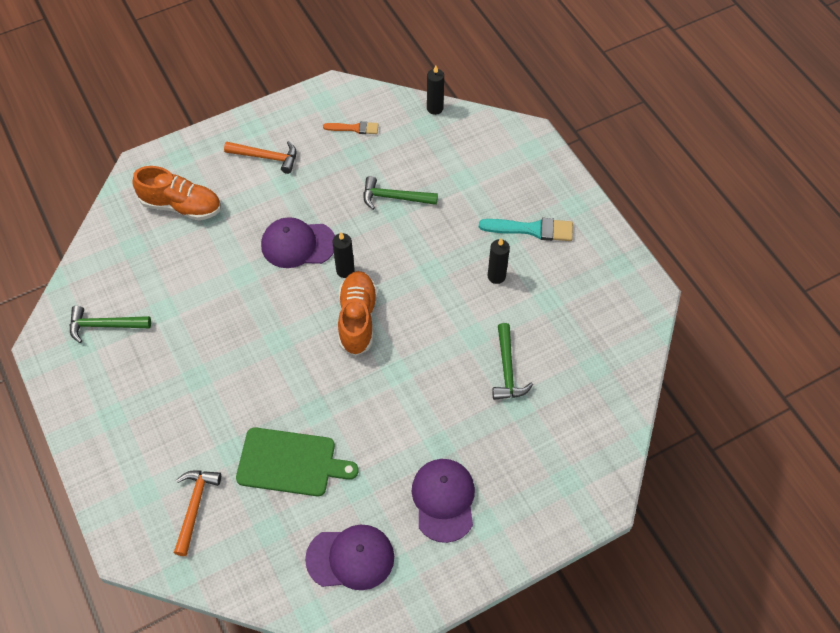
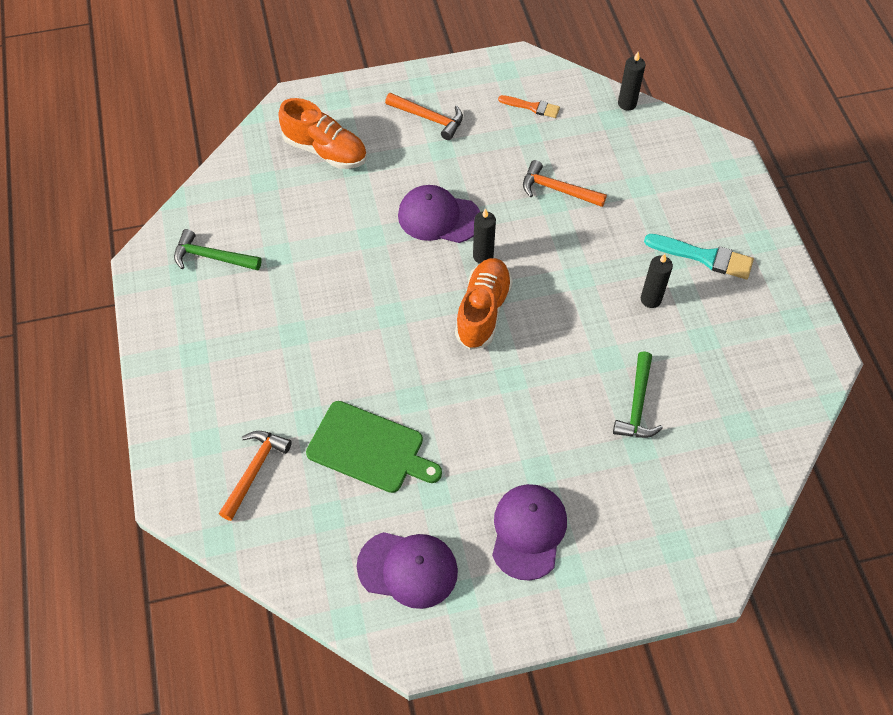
camera: 15 degrees right, 0 degrees up
green hammer [364,176,438,210] -> orange hammer [523,160,607,207]

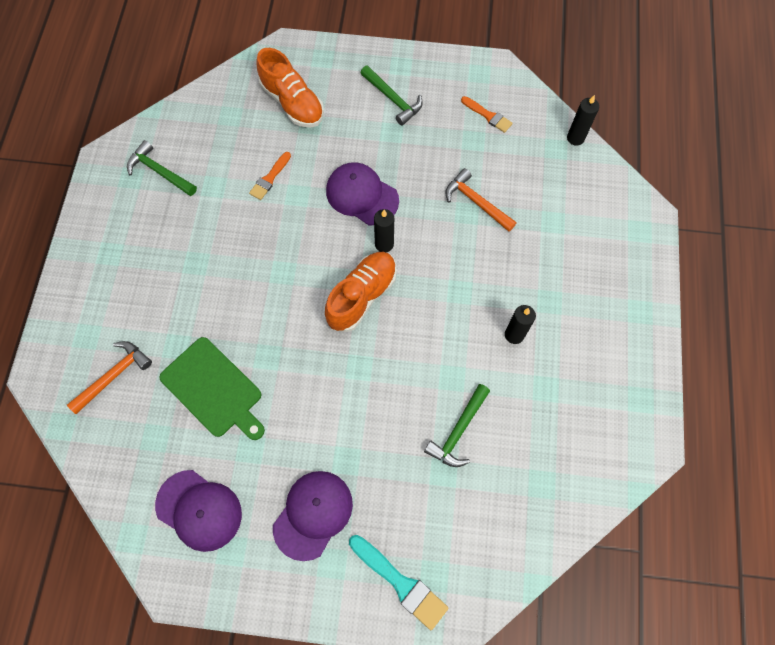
camera: 20 degrees right, 10 degrees up
orange hammer [385,93,463,140] -> green hammer [361,66,423,126]
turquoise brush [644,234,754,279] -> turquoise brush moved to [349,535,449,630]
none -> orange brush [249,152,291,200]

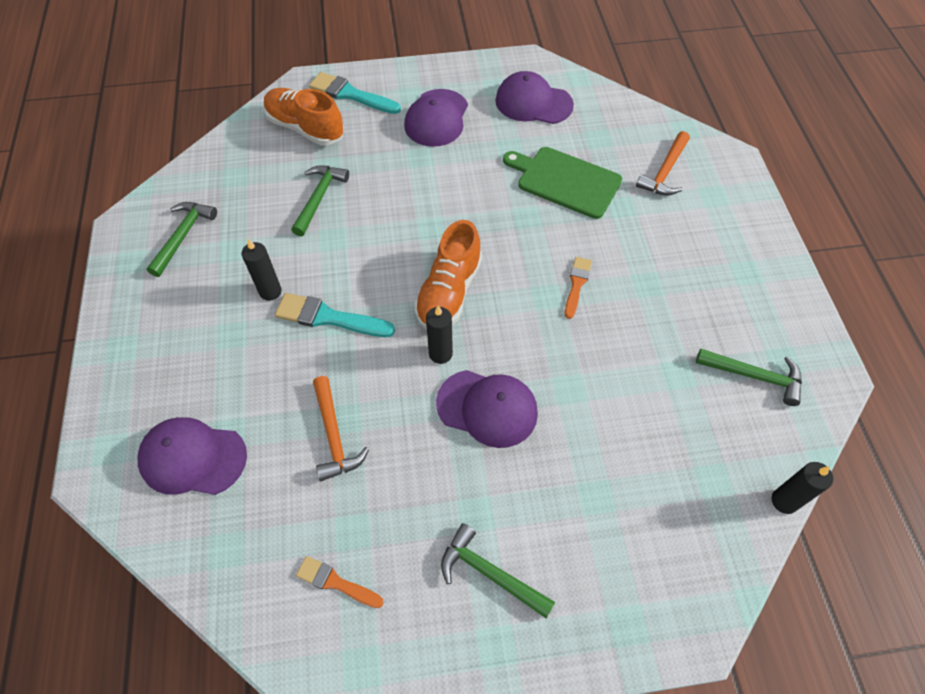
camera: 165 degrees right, 10 degrees down
orange brush [249,152,291,200] -> orange brush moved to [565,257,592,319]
orange shoe [256,48,324,128] -> orange shoe moved to [264,88,344,145]
orange hammer [446,168,516,232] -> orange hammer turned 45 degrees clockwise [313,376,369,481]
black candle [567,95,599,146] -> black candle moved to [772,462,833,514]
none -> purple cap [138,417,247,495]
none -> green hammer [147,202,217,277]
none -> turquoise brush [275,293,395,337]

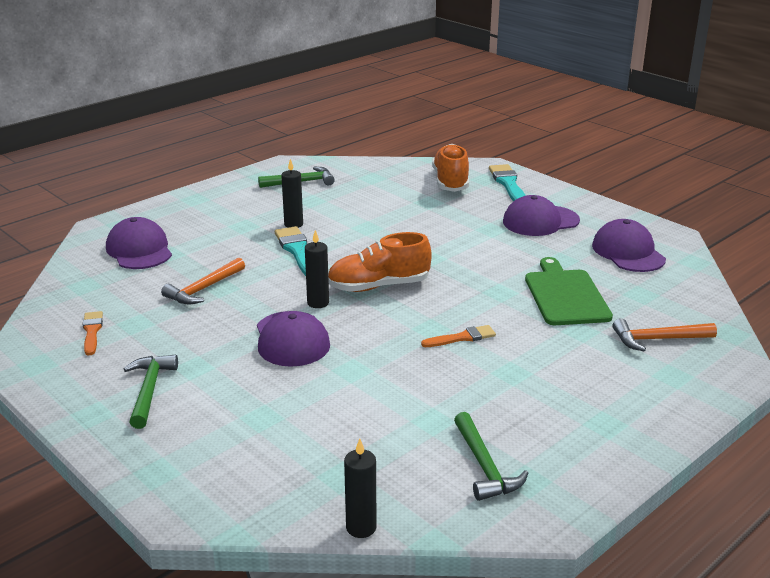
camera: 55 degrees right, 30 degrees down
green hammer [291,165,349,236] -> none

